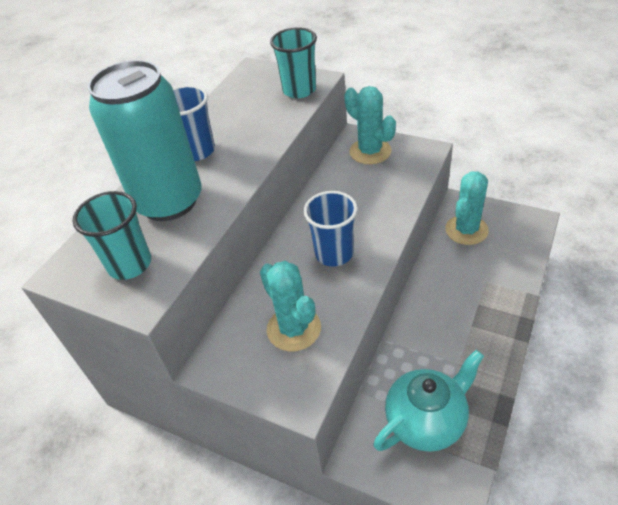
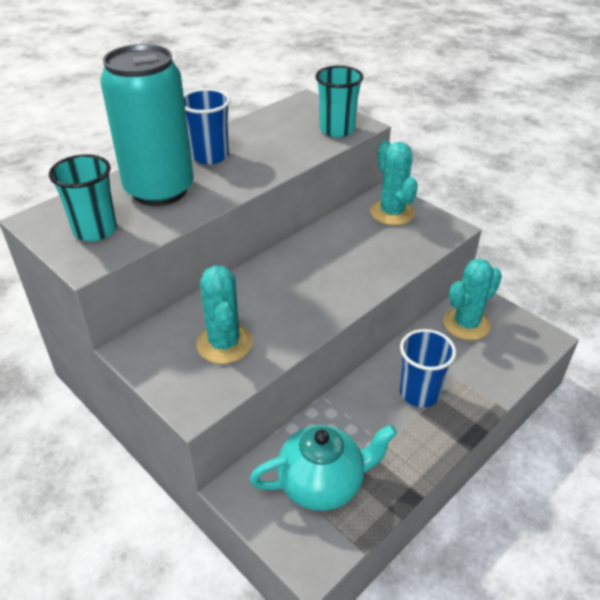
camera: 15 degrees right, 5 degrees down
blue cup [303,191,357,266] -> blue cup moved to [400,329,456,407]

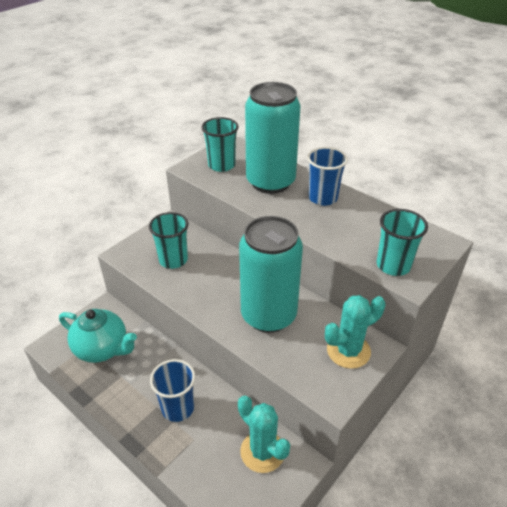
camera: 85 degrees right, 0 degrees up
turquoise cactus [196,265,253,364] -> turquoise cup [149,212,188,269]
turquoise teapot [250,425,397,511] -> turquoise teapot turned 45 degrees counterclockwise [59,309,137,363]
none -> turquoise can [239,216,303,333]

